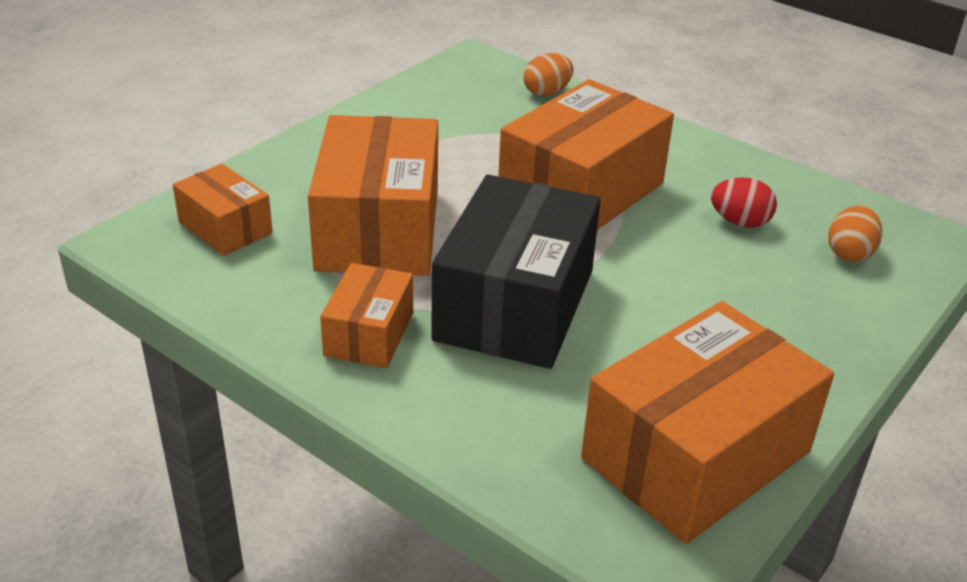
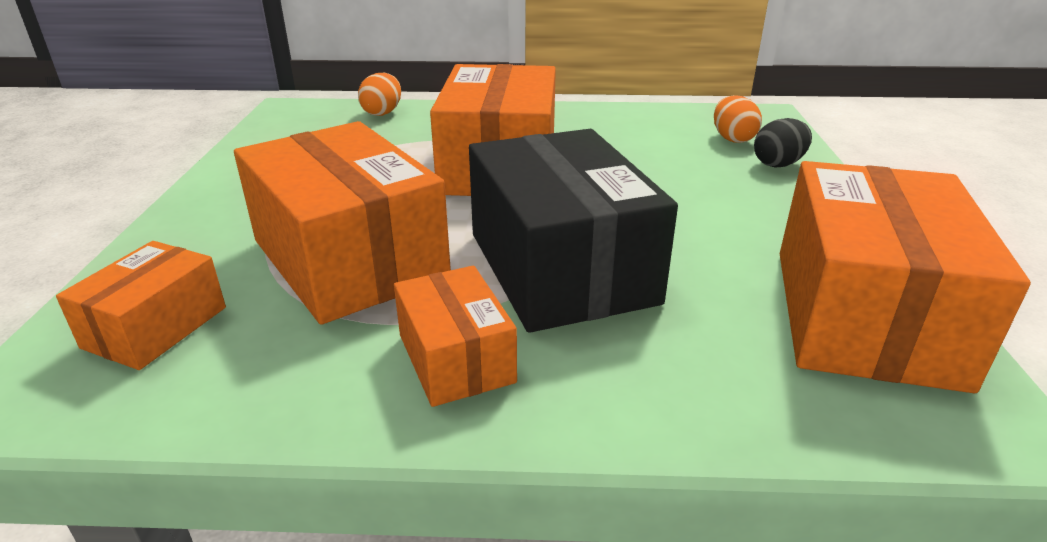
camera: 35 degrees left, 5 degrees down
orange box [173,164,273,256] -> orange box turned 75 degrees counterclockwise [56,241,226,370]
red egg [711,177,777,228] -> none
none -> black egg [754,118,812,168]

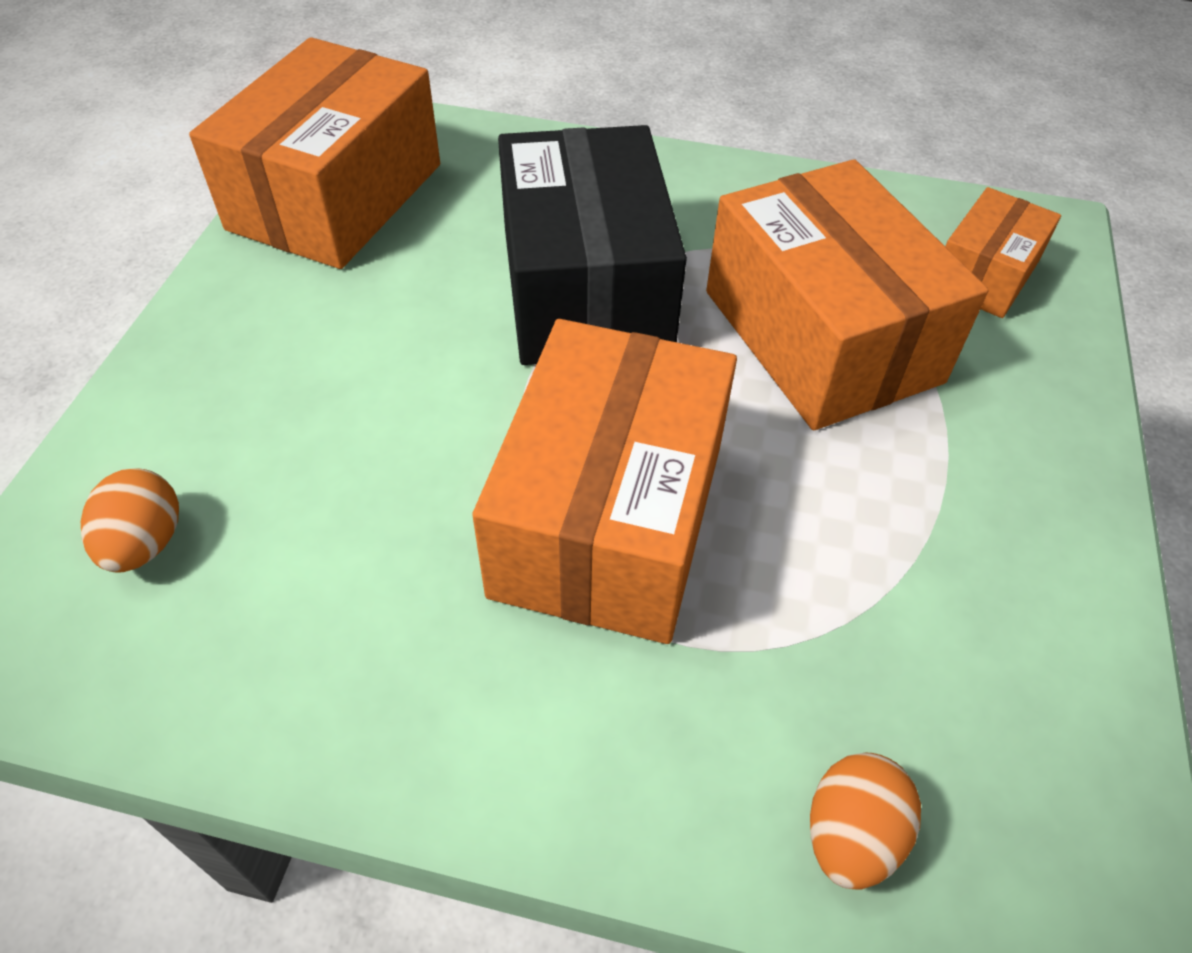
camera: 170 degrees left, 20 degrees up
orange box [394,266,517,407] -> none
black egg [754,118,812,168] -> none

